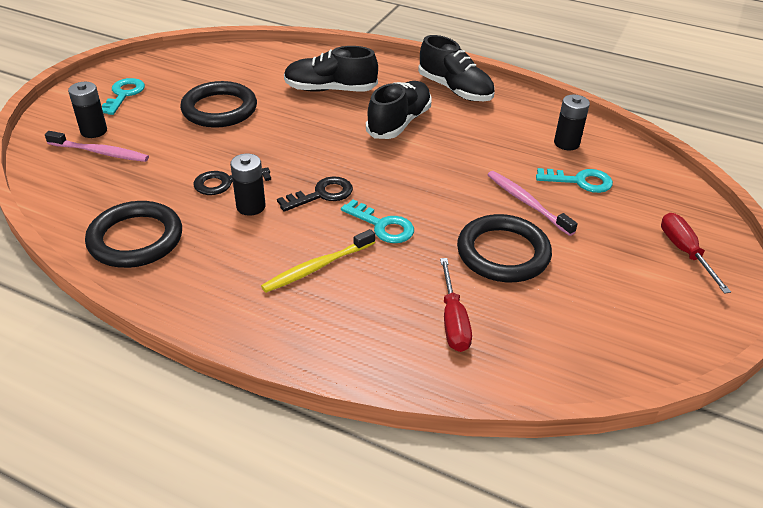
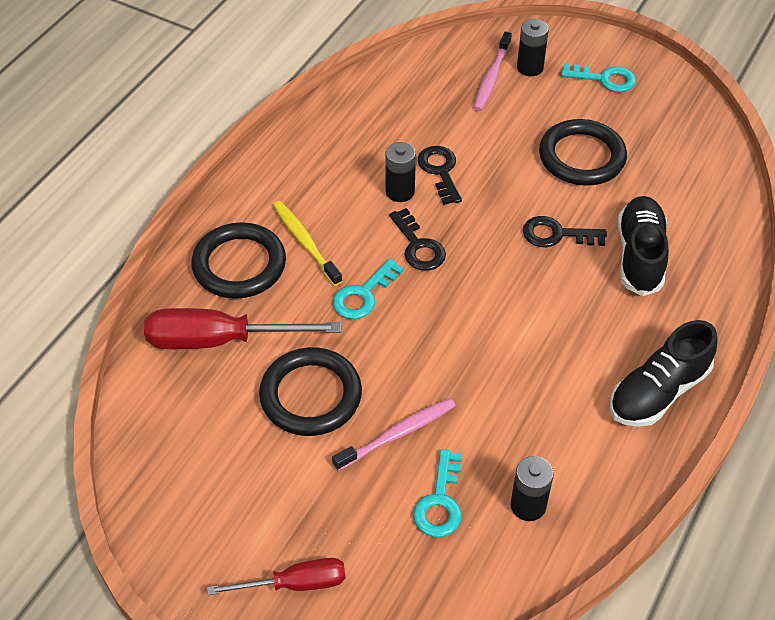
camera: 95 degrees right, 10 degrees up
black ring [85,201,182,268] -> black ring moved to [191,222,286,299]
black shoe [366,81,432,139] -> none
red screwdriver [440,258,472,352] -> red screwdriver [144,308,341,349], size x1.63
none -> black key [523,216,607,247]

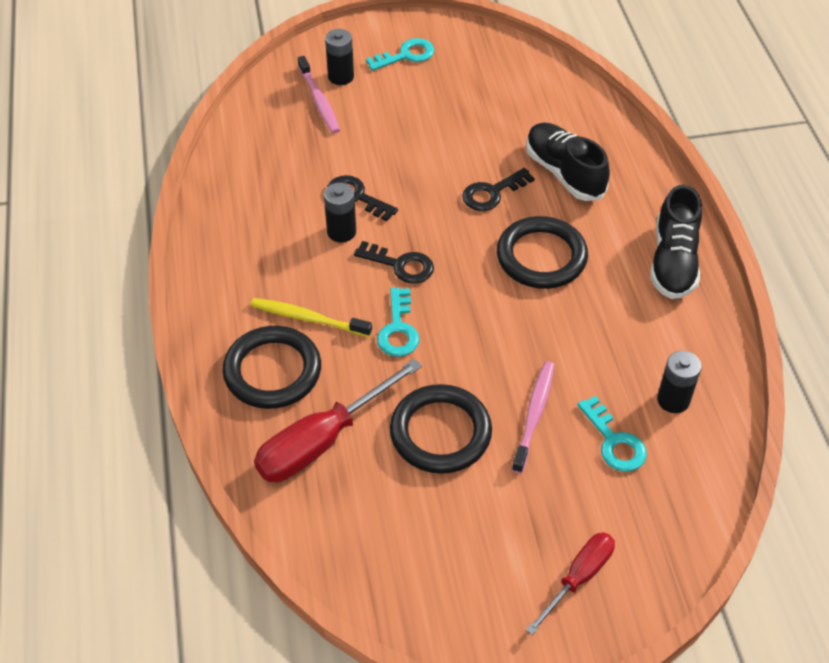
camera: 40 degrees left, 0 degrees up
black ring [539,119,627,186] -> black ring moved to [497,216,588,289]

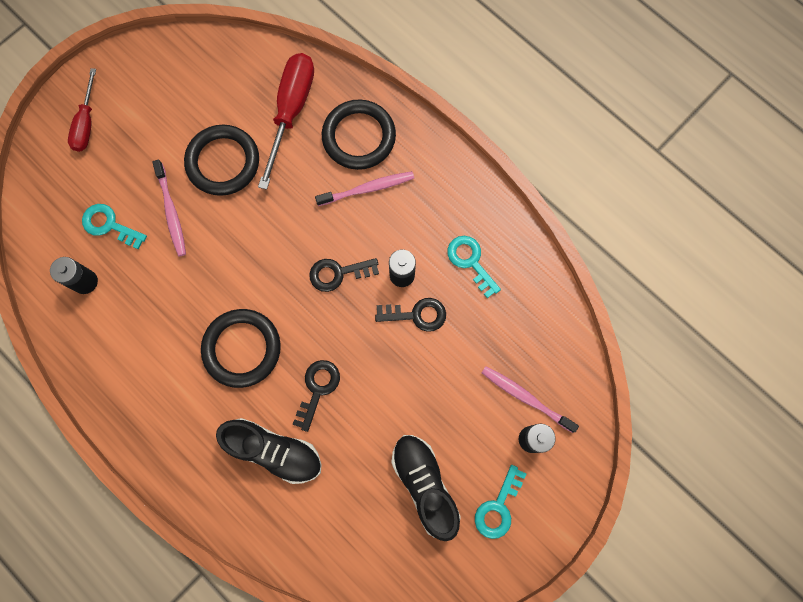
camera: 145 degrees right, 25 degrees up
yellow toothbrush [251,298,372,337] -> pink toothbrush [315,171,414,206]
turquoise key [377,287,419,357] -> turquoise key moved to [447,236,501,298]
black shoe [650,185,702,299] -> black shoe moved to [391,435,461,541]

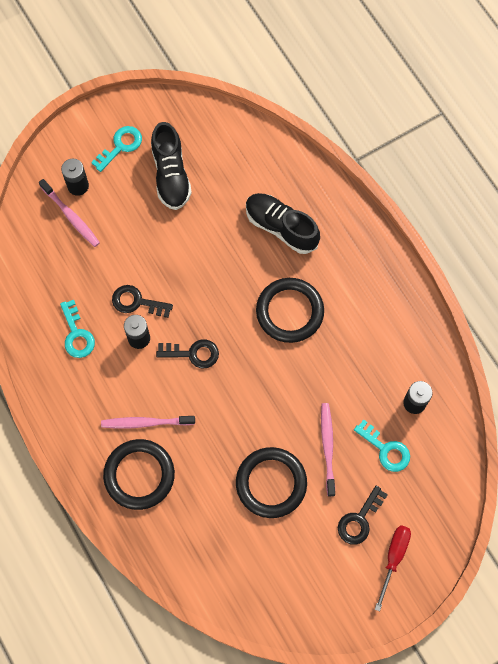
camera: 165 degrees left, 5 degrees down
red screwdriver [258,53,314,190] -> none
black key [292,360,340,432] -> black key moved to [338,486,388,545]

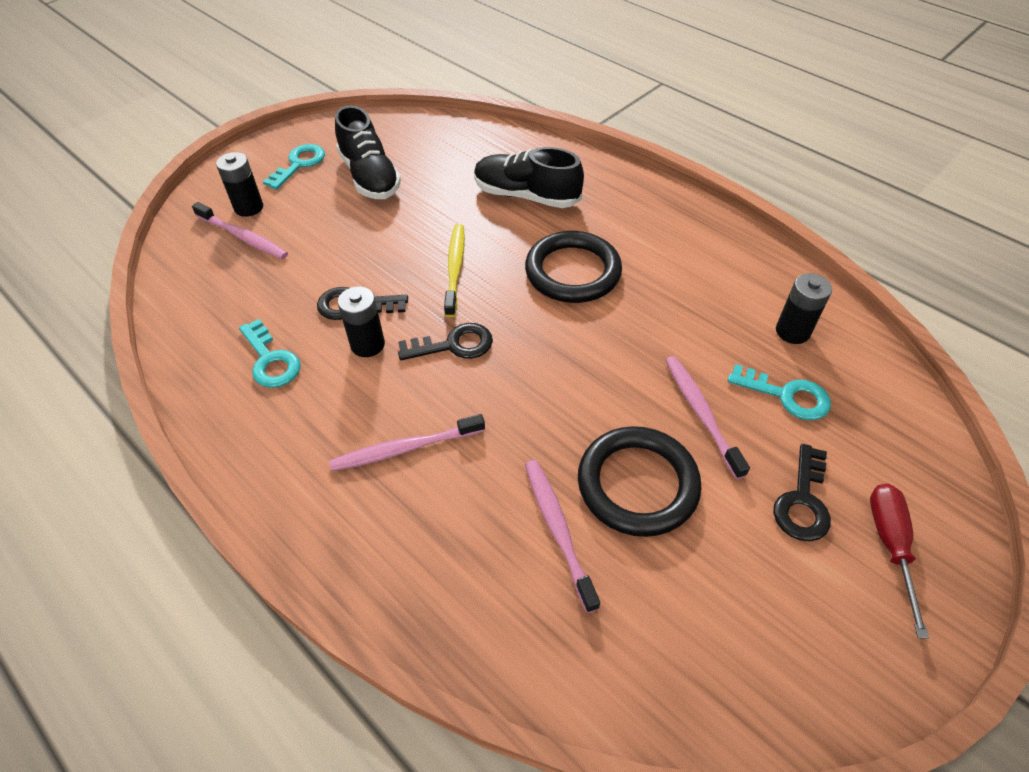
camera: 15 degrees left, 20 degrees down
black ring [103,439,175,510] -> none
none -> yellow toothbrush [444,224,465,317]
none -> pink toothbrush [525,460,600,613]

